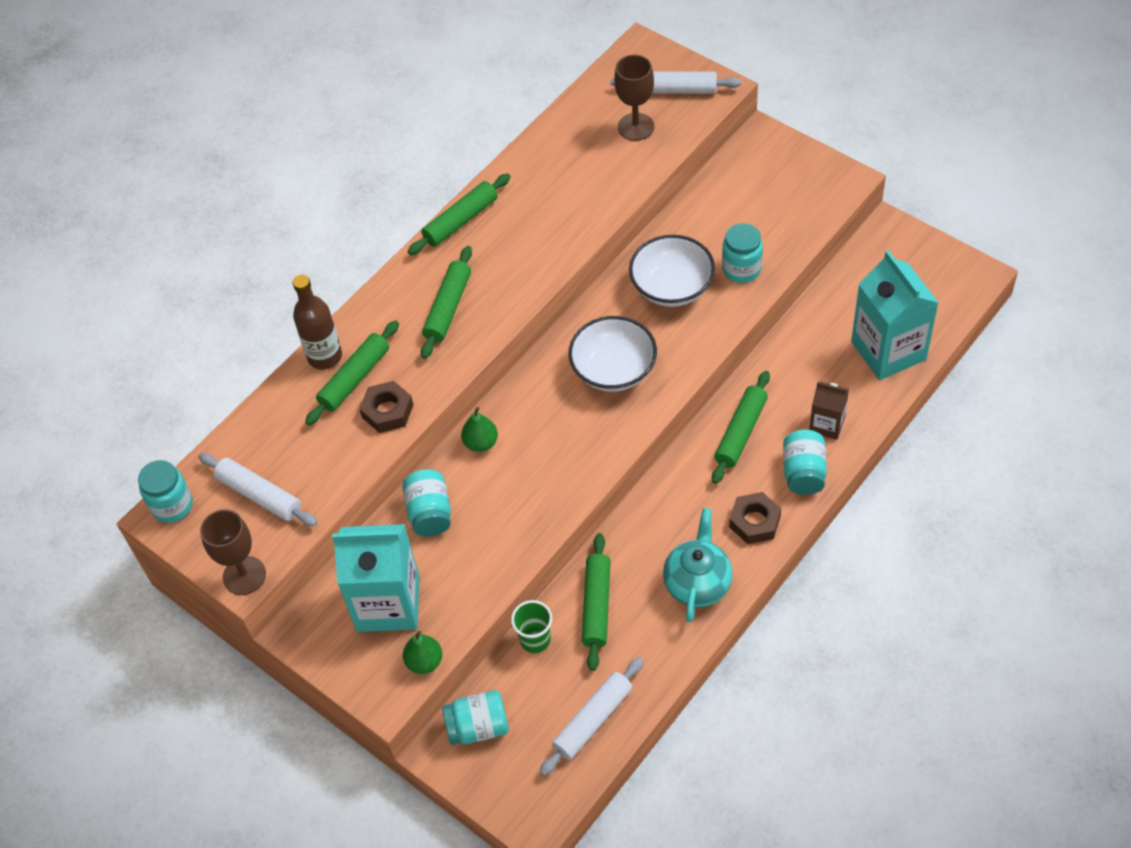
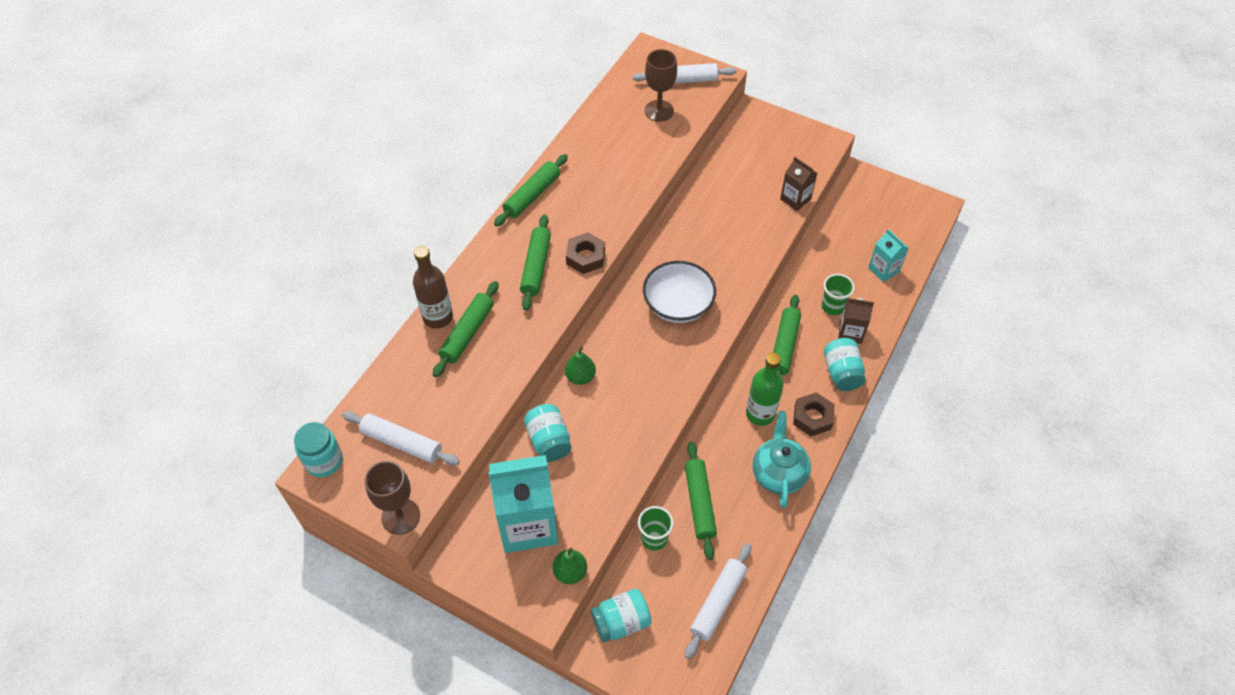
camera: 15 degrees left, 0 degrees up
brown nut [359,381,413,433] -> brown nut moved to [566,233,605,274]
white bowl [629,235,715,307] -> none
turquoise jar [722,223,763,283] -> none
turquoise carton [851,250,939,380] -> turquoise carton [868,229,909,282], size x0.52
none -> green bottle [746,353,783,426]
none -> brown carton [780,157,817,211]
none -> green cup [822,274,855,315]

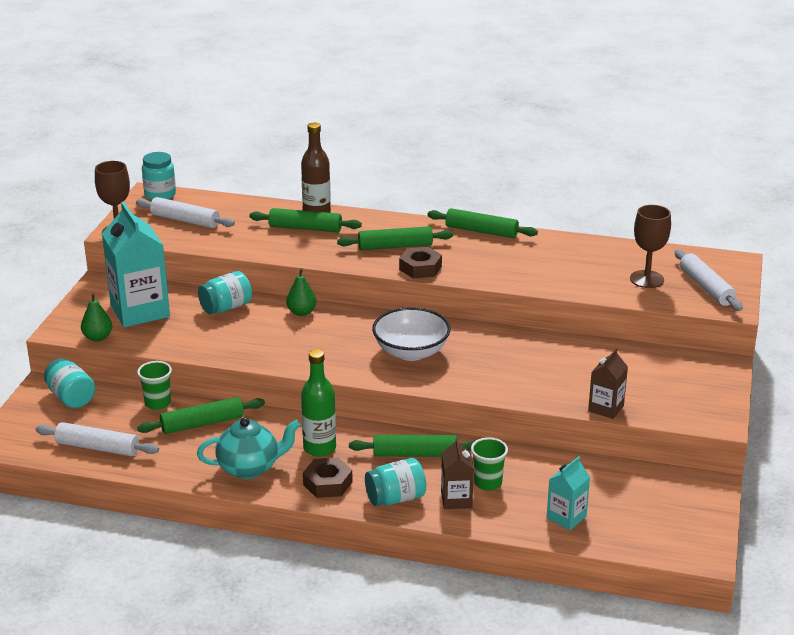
camera: 75 degrees right, 25 degrees down
white rolling pin [342,411,460,466] -> white rolling pin turned 75 degrees counterclockwise [136,197,235,228]

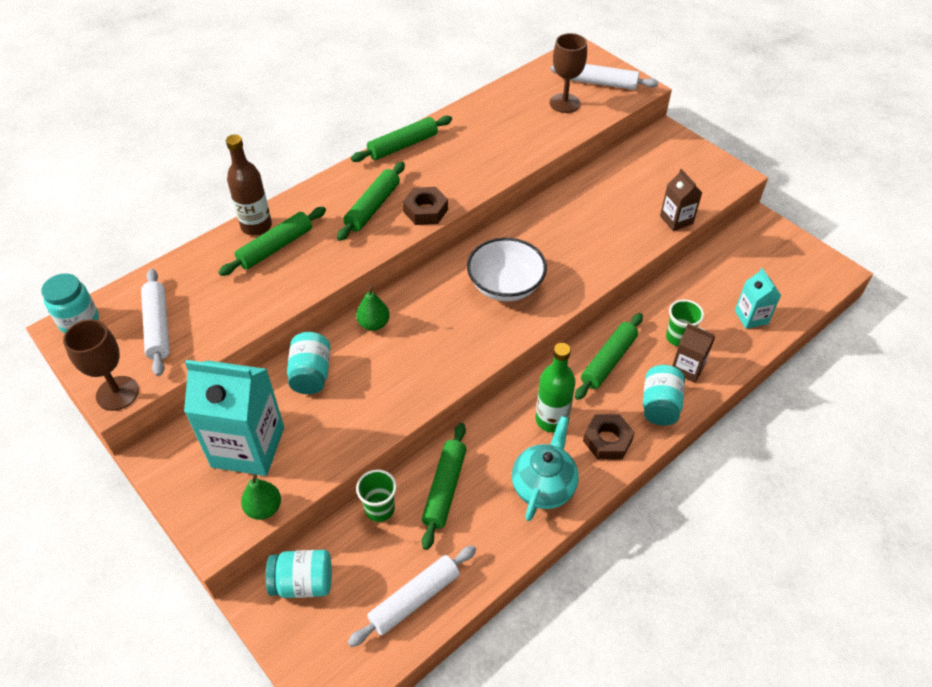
camera: 55 degrees left, 20 degrees up
white rolling pin [136,197,235,228] -> white rolling pin turned 75 degrees counterclockwise [141,269,170,376]

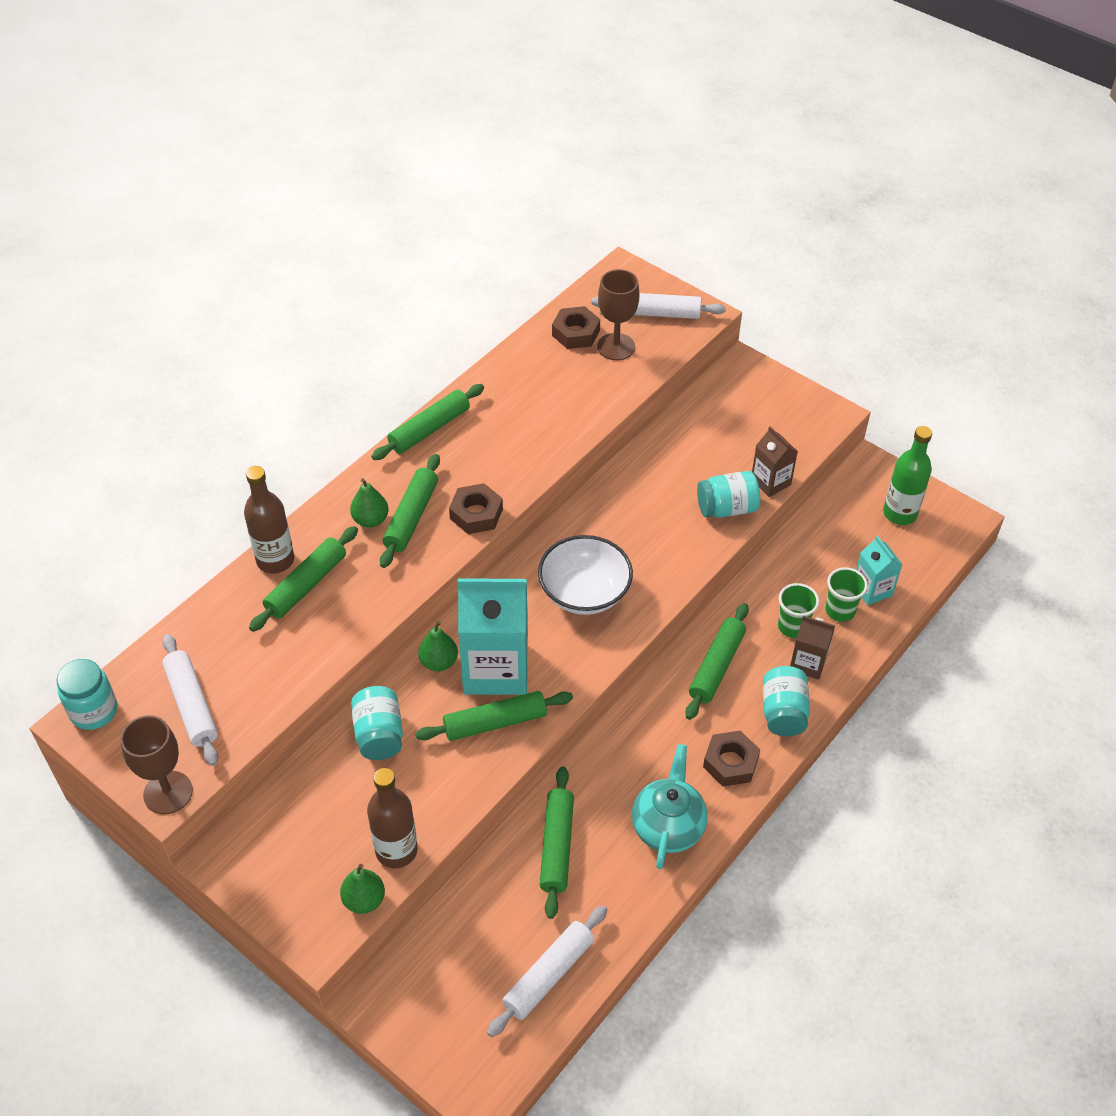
camera: 10 degrees left, 0 degrees up
turquoise carton [184,360,284,476] -> turquoise carton moved to [458,578,528,695]
turquoise jar [266,550,332,598] -> turquoise jar moved to [697,471,760,518]
green cup [356,469,397,522] -> green cup moved to [826,567,868,622]
green bottle [536,343,576,433] -> green bottle moved to [883,426,932,525]
none -> green pear [350,478,388,528]
none -> brown bottle [367,768,418,868]
none -> green rolling pin [415,691,573,741]
none -> brown nut [552,306,600,349]

